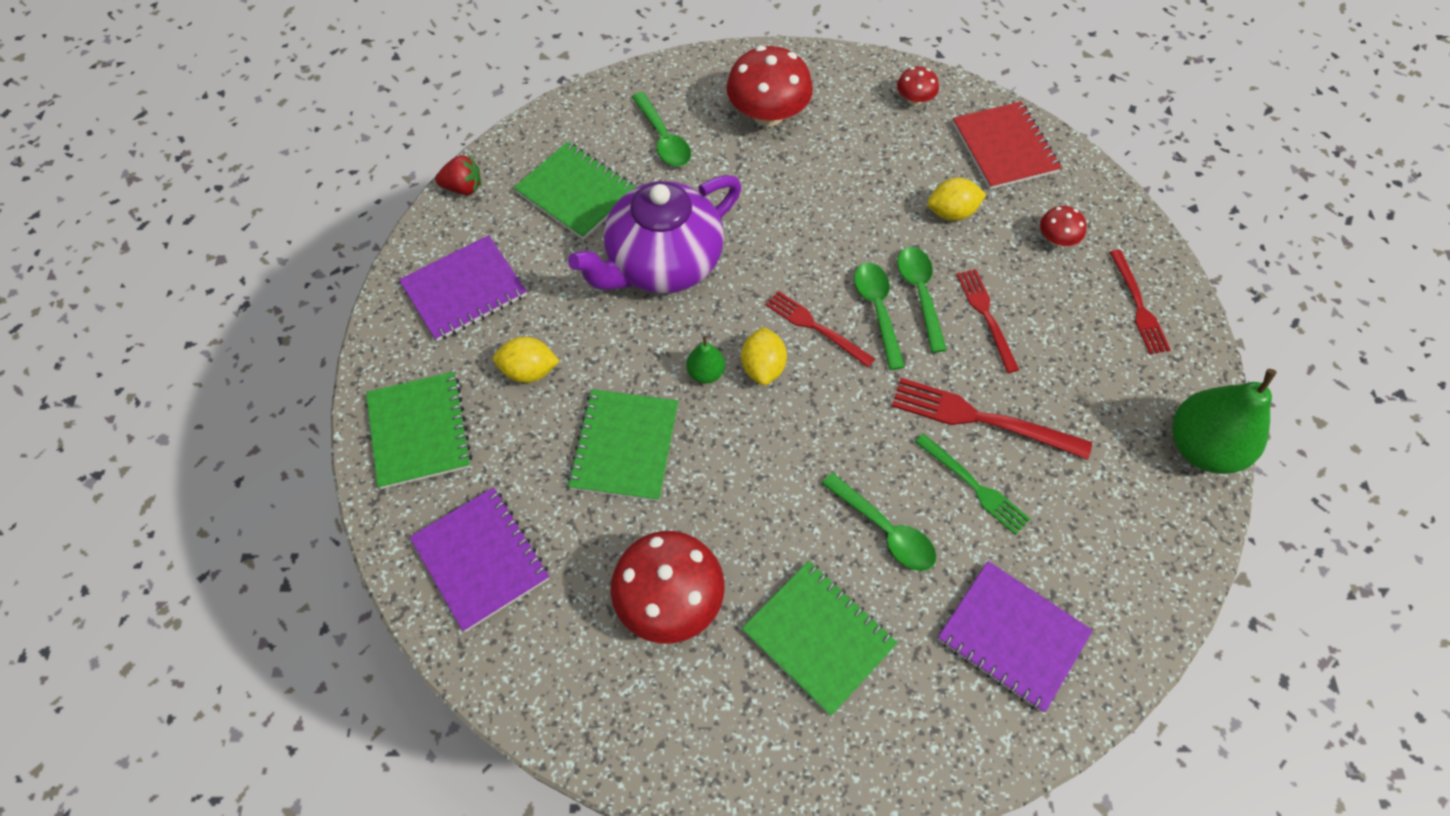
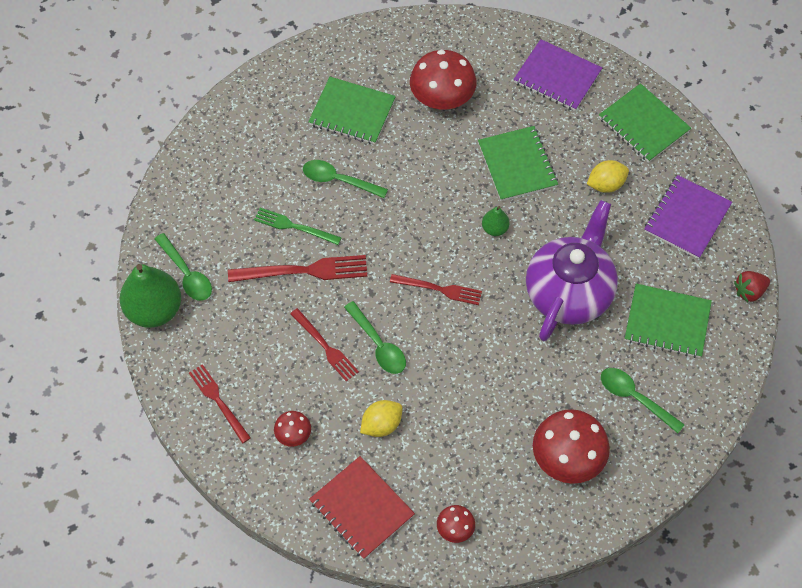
camera: 155 degrees right, 0 degrees up
yellow lemon [741,327,787,385] -> none
green spoon [854,263,905,370] -> green spoon moved to [155,233,212,301]
purple notebook [938,561,1093,712] -> none

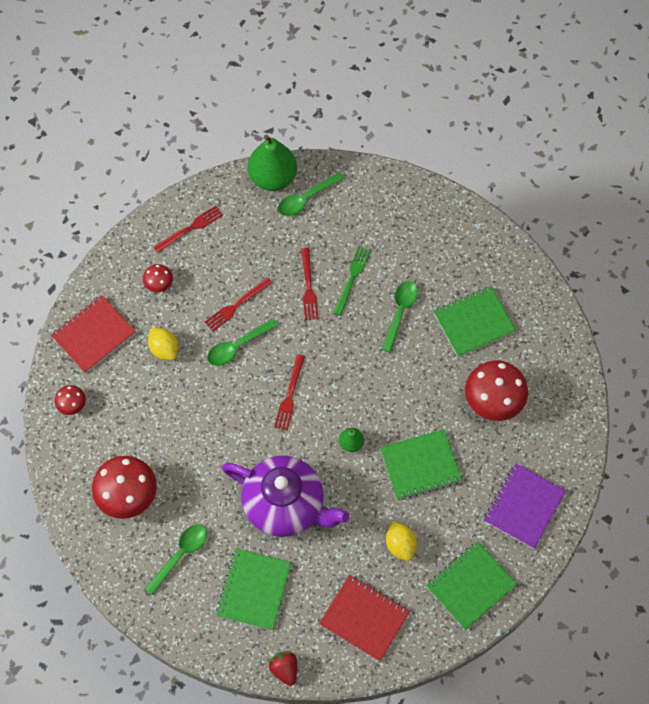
camera: 90 degrees right, 5 degrees up
red fork [228,255,367,282] -> red fork [301,248,318,320], size x0.66
green notebook [308,77,396,144] -> green notebook turned 45 degrees clockwise [433,286,516,357]
purple notebook [644,175,732,259] -> red notebook [319,575,410,662]

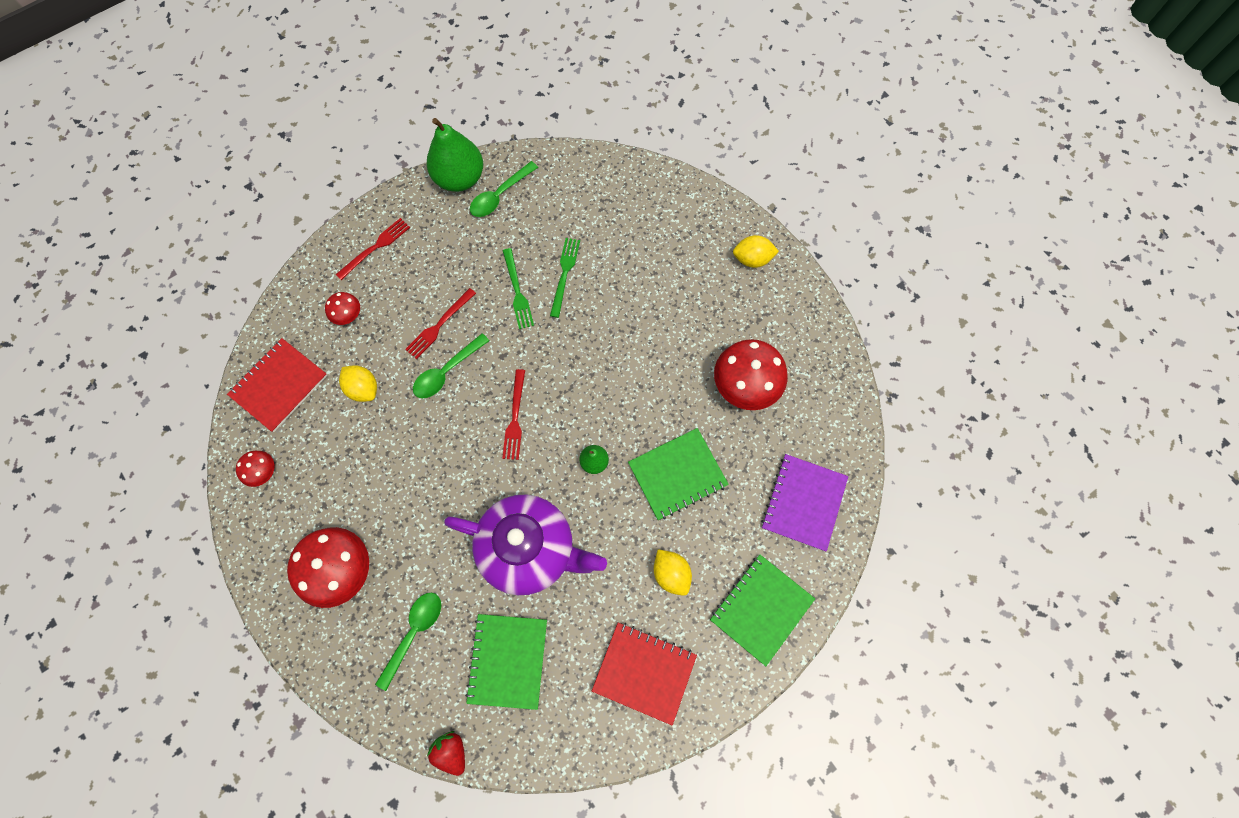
camera: 10 degrees left, 5 degrees up
red strawberry [268,651,297,686] -> red strawberry moved to [427,731,465,776]
red fork [301,248,318,320] -> green fork [503,248,534,329]
green spoon [381,281,418,353] -> none
green notebook [433,286,516,357] -> none
none -> yellow lemon [733,235,779,268]

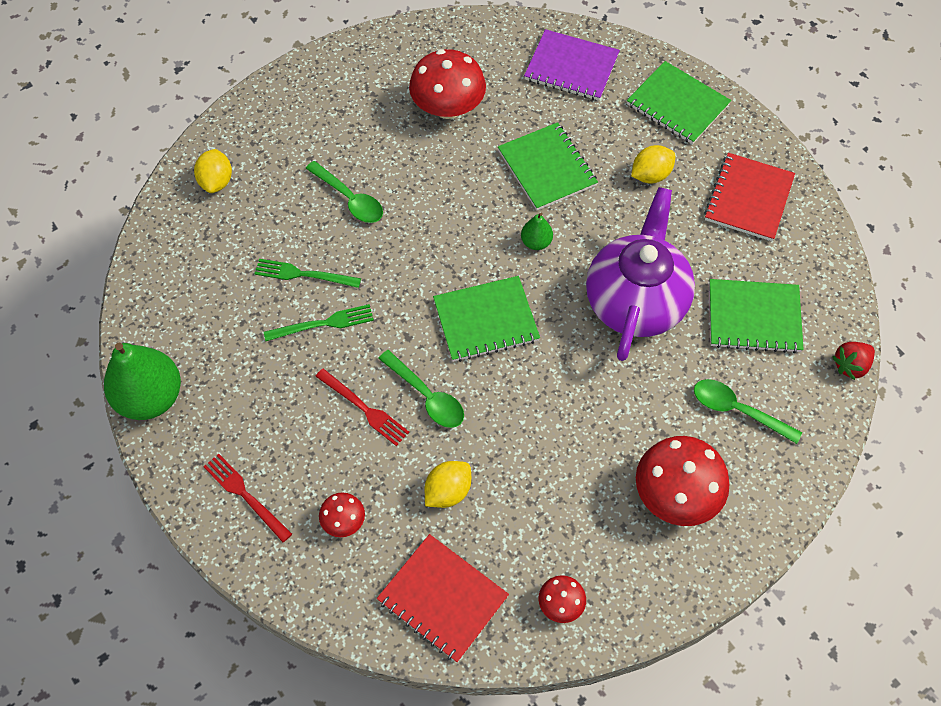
camera: 90 degrees left, 10 degrees down
green spoon [470,161,538,217] -> green spoon moved to [305,161,383,223]
red fork [502,369,525,460] -> green notebook [433,276,540,362]
yellow lemon [733,235,779,268] -> yellow lemon moved to [194,149,232,193]

